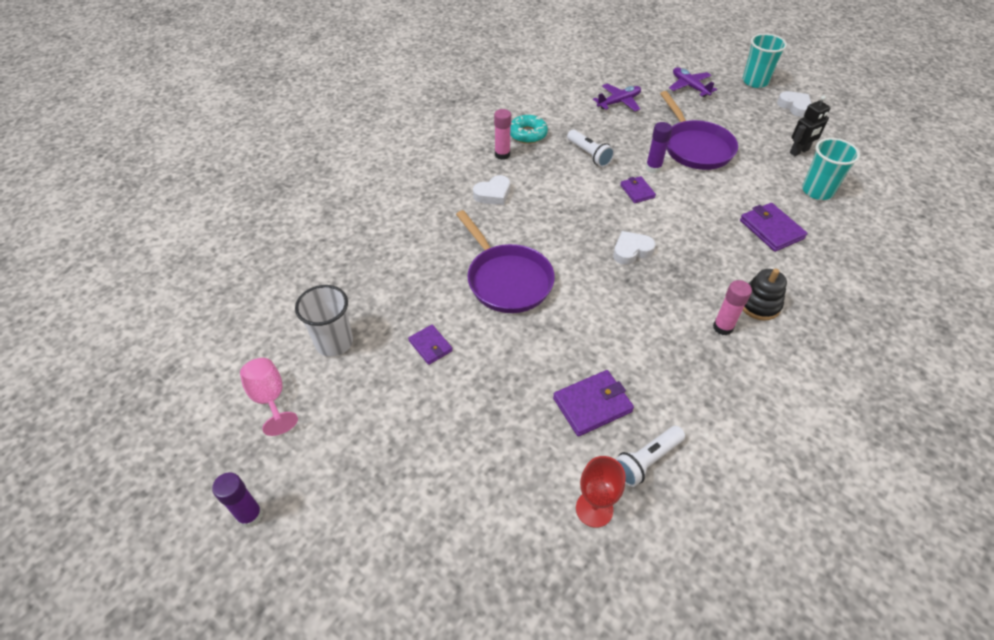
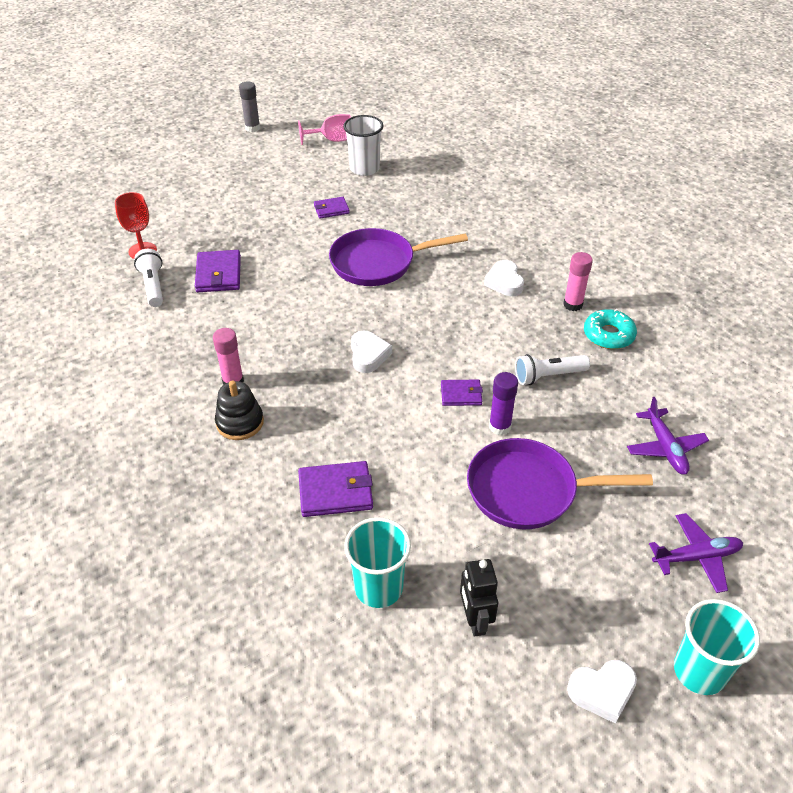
camera: 110 degrees right, 5 degrees down
purple glue stick [212,472,263,528] -> grey glue stick [239,82,260,132]

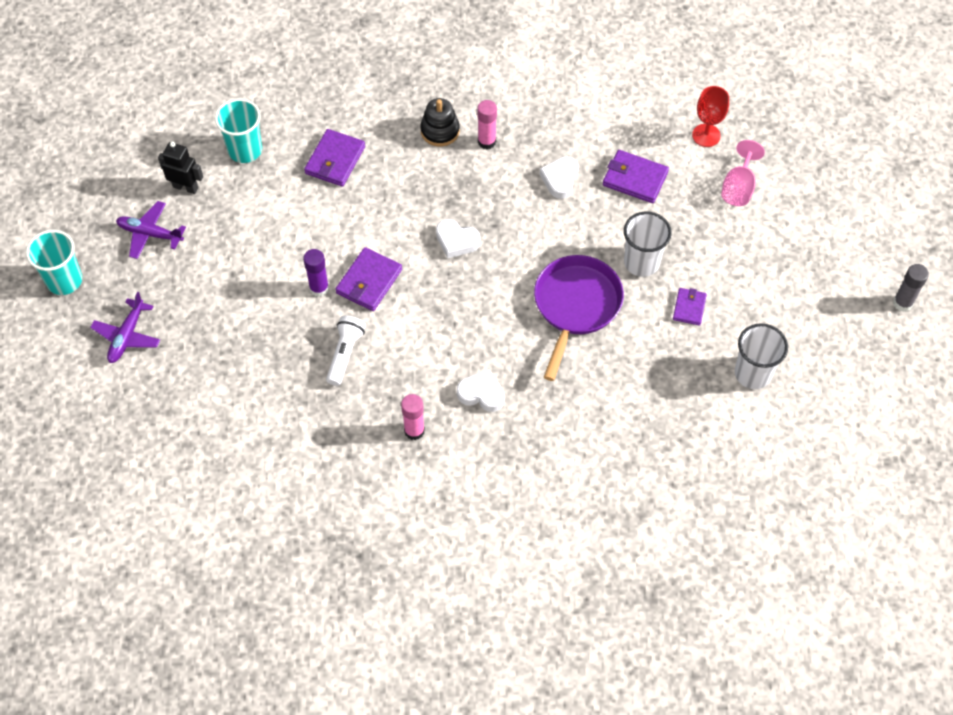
camera: 120 degrees right, 15 degrees up
white flashlight [134,249,163,307] -> none
pink goblet [298,114,351,145] -> pink goblet moved to [721,140,765,206]
purple wallet [441,380,483,406] -> purple wallet [335,247,402,311], size x1.61
purple pan [467,438,653,529] -> none
white heart [567,660,637,724] -> white heart moved to [540,157,579,199]
turquoise donut [584,309,637,349] -> none
purple plane [627,397,709,475] -> purple plane moved to [116,201,186,259]
none -> white cup [624,212,672,277]

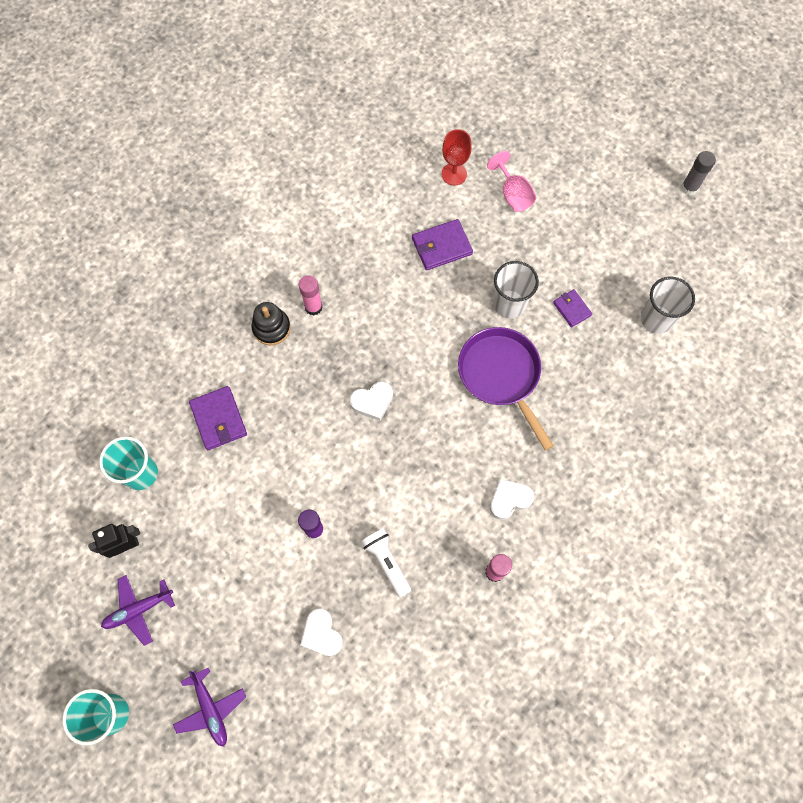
camera: 45 degrees left, 10 degrees up
purple wallet [335,247,402,311] -> none
white heart [540,157,579,199] -> white heart moved to [300,608,343,656]

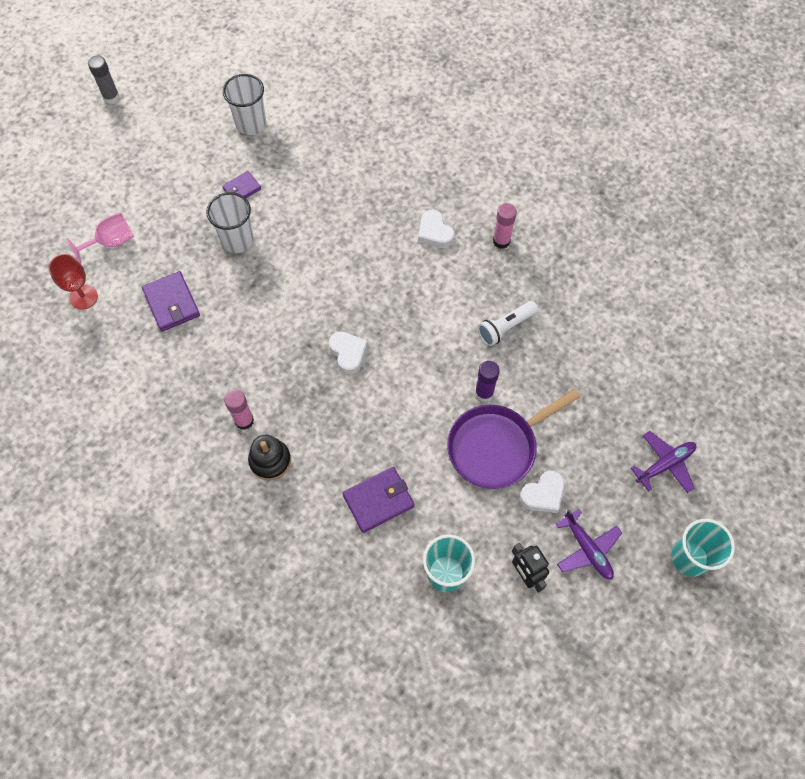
camera: 95 degrees left, 5 degrees down
white heart [300,608,343,656] -> white heart moved to [520,471,564,513]
purple pan [458,327,554,451] -> purple pan moved to [447,389,580,489]

